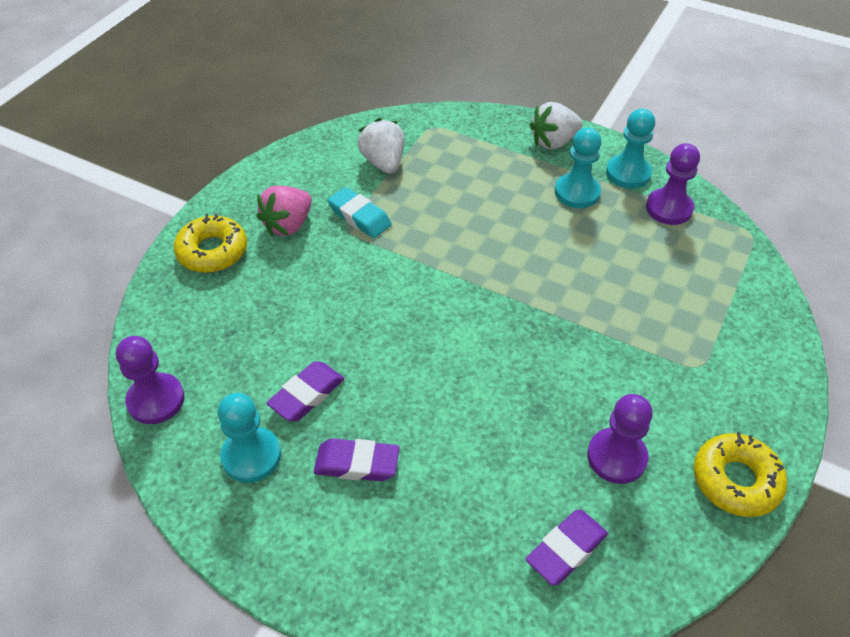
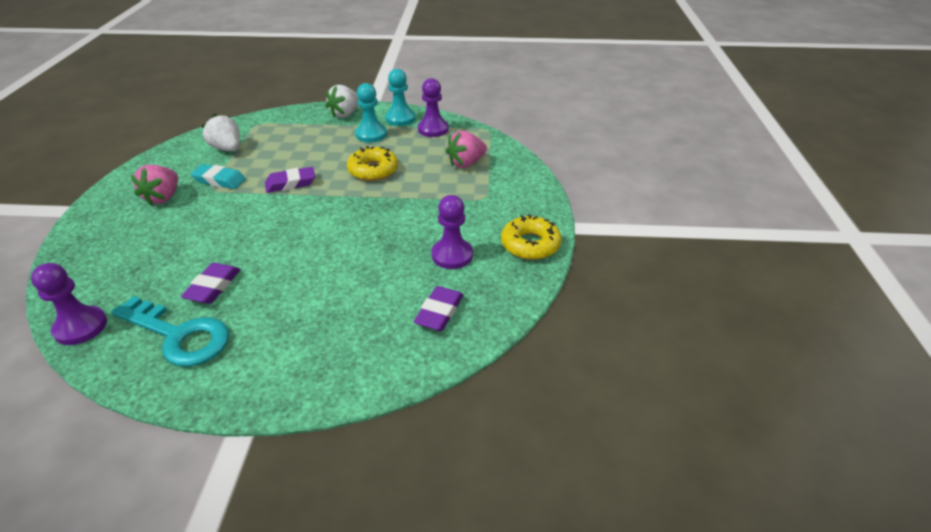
camera: 25 degrees left, 10 degrees down
yellow donut [174,214,247,273] -> yellow donut moved to [347,146,398,181]
turquoise pawn [218,393,281,483] -> turquoise key [111,296,229,367]
purple eraser [314,438,399,481] -> purple eraser moved to [265,167,315,193]
none -> pink strawberry [446,131,487,168]

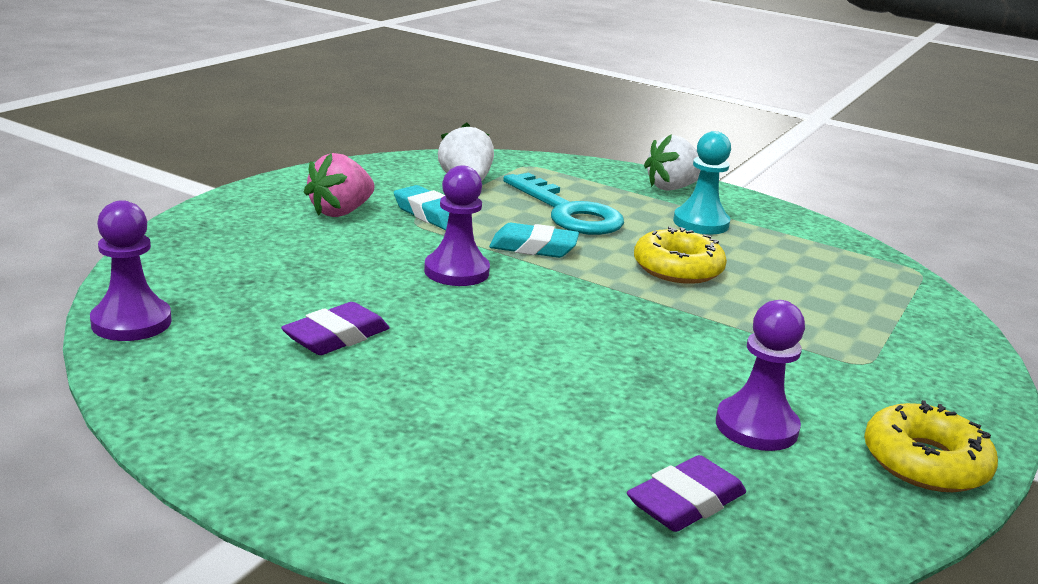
camera: 25 degrees right, 15 degrees down
turquoise key [111,296,229,367] -> turquoise key moved to [503,173,624,235]
purple eraser [265,167,315,193] -> turquoise eraser [489,223,579,258]
turquoise pawn [385,69,415,126] -> none
purple pawn [418,78,448,137] -> purple pawn moved to [424,165,490,286]
pink strawberry [446,131,487,168] -> none

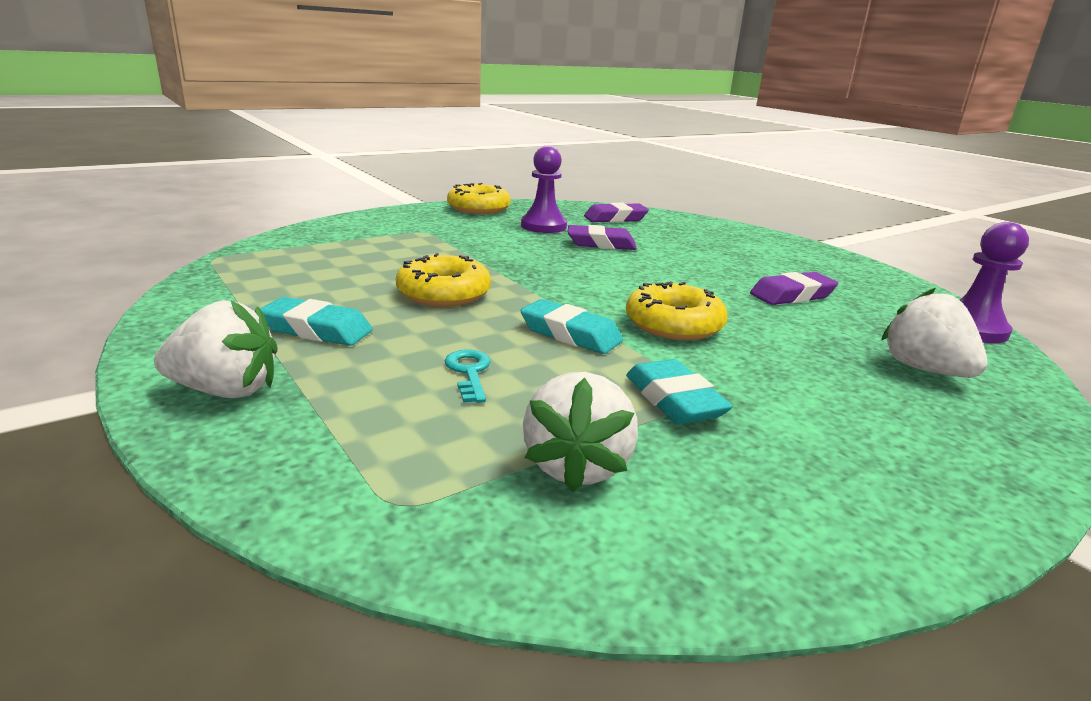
camera: 155 degrees left, 0 degrees up
pink strawberry [304,153,375,217] -> none
purple pawn [424,165,490,286] -> yellow donut [626,282,728,340]
turquoise key [503,173,624,235] -> turquoise key [445,349,491,403], size x0.44
turquoise pawn [673,131,731,234] -> turquoise eraser [260,297,373,346]
none -> purple eraser [568,225,637,250]
none -> white strawberry [881,288,988,378]

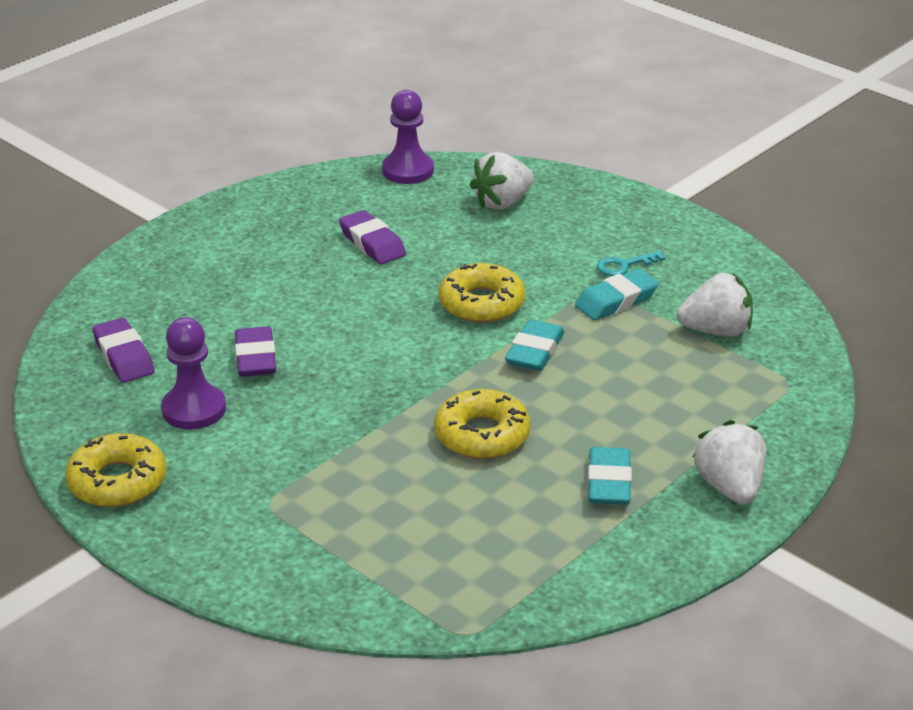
camera: 100 degrees left, 10 degrees up
turquoise key [445,349,491,403] -> turquoise key moved to [597,251,665,276]

